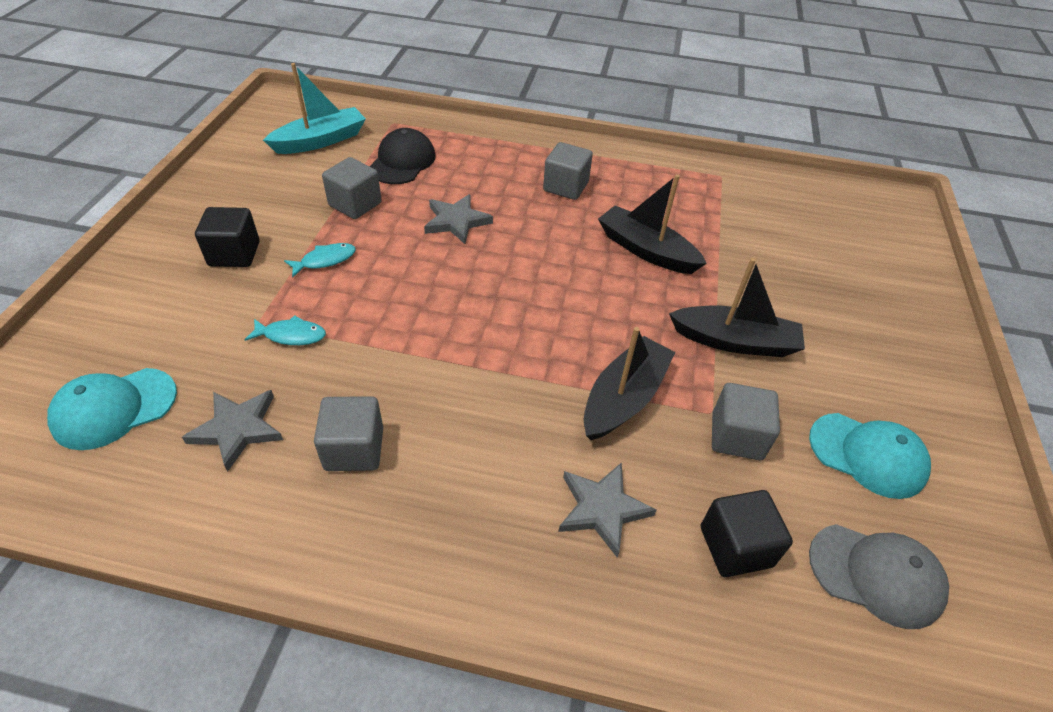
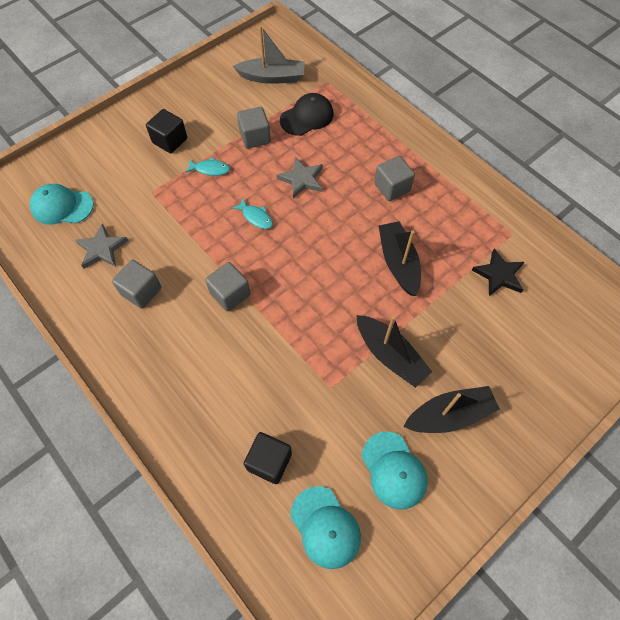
camera: 40 degrees right, 15 degrees up
turquoise fish [245,315,326,345] -> turquoise fish moved to [232,198,273,229]
turquoise boat [263,63,366,154] -> grey boat [233,26,305,84]
grey star [558,462,657,558] -> none
black boat [584,327,675,440] -> black boat moved to [403,386,500,433]
grey cube [712,383,780,460] -> grey cube moved to [205,262,250,312]
grey cap [809,524,949,629] -> turquoise cap [290,486,361,569]
none -> black star [472,249,524,296]

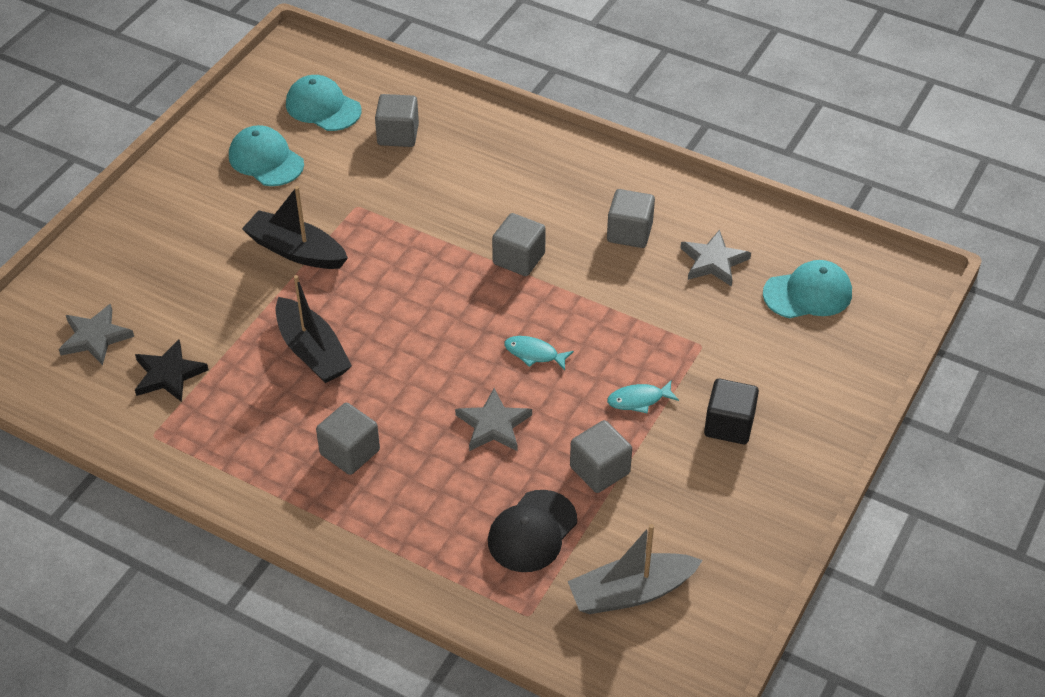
camera: 160 degrees right, 15 degrees down
black cube [244,432,292,484] -> grey cube [375,94,419,147]
black boat [403,386,500,433] -> none
none -> grey star [59,304,134,365]

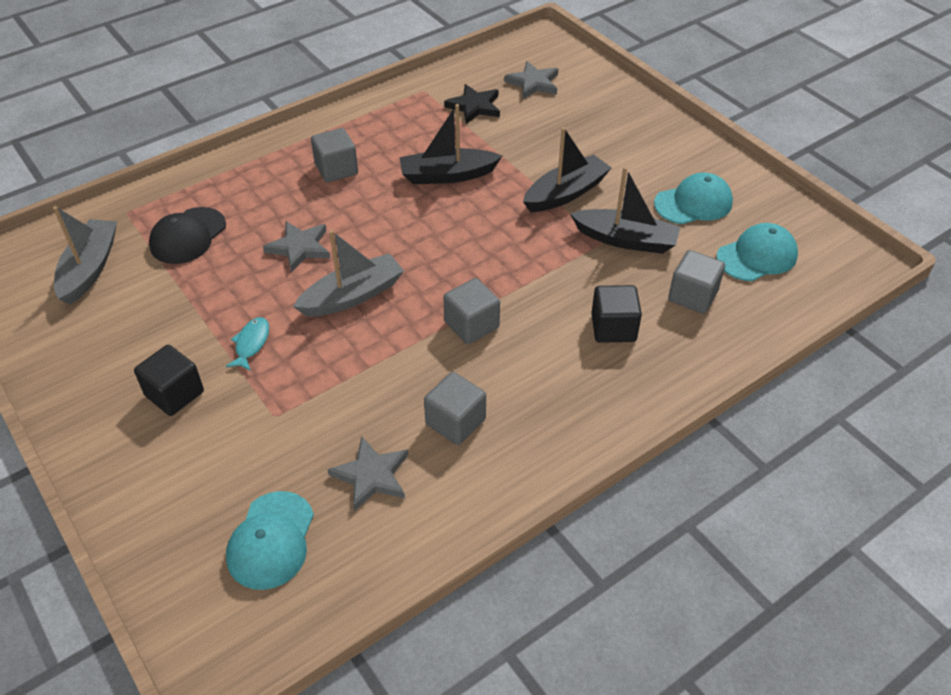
camera: 115 degrees right, 0 degrees up
black cap [488,490,577,572] -> black cap turned 120 degrees counterclockwise [149,207,226,264]
turquoise fish [504,336,574,370] -> grey boat [293,230,404,316]
grey cube [570,420,632,493] -> none
none -> black boat [570,167,680,254]
none -> black cube [591,285,642,343]

